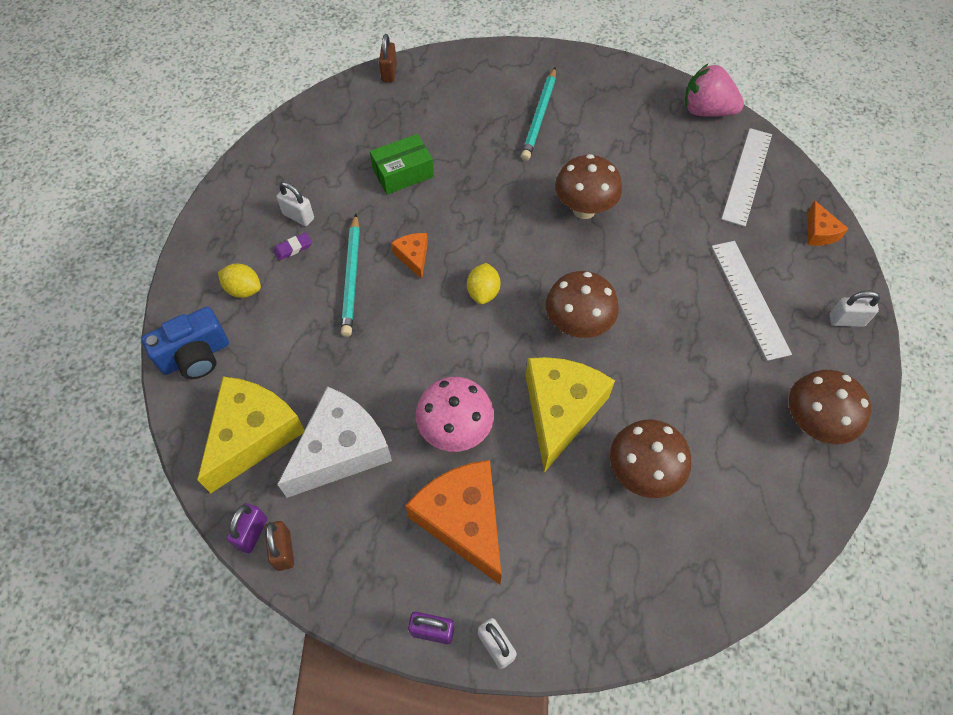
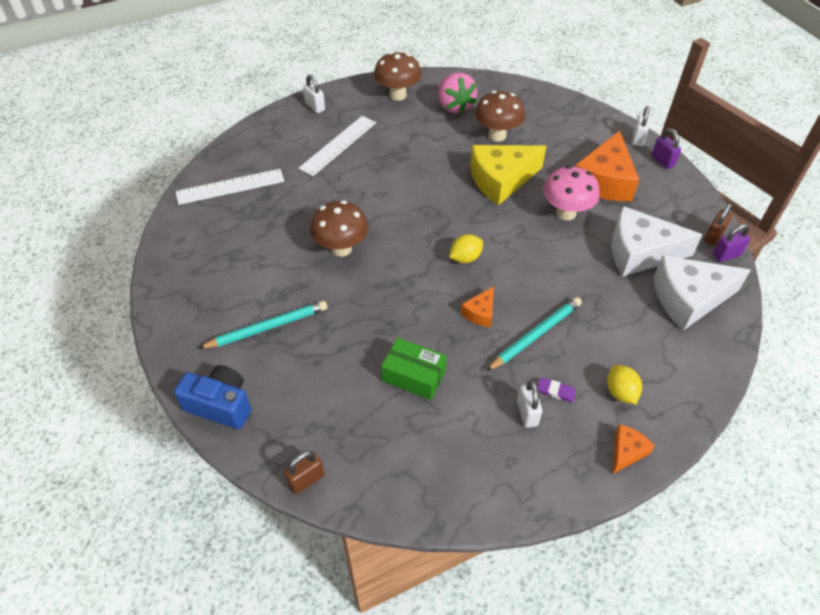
camera: 130 degrees left, 10 degrees down
blue camera [141,307,229,379] -> blue camera moved to [174,365,251,429]
yellow cheese [197,376,305,493] -> white cheese [654,255,751,330]
brown mushroom [546,271,619,338] -> none
pink strawberry [685,64,744,117] -> pink strawberry moved to [438,73,477,114]
orange cheese [808,201,849,246] -> orange cheese moved to [613,424,655,474]

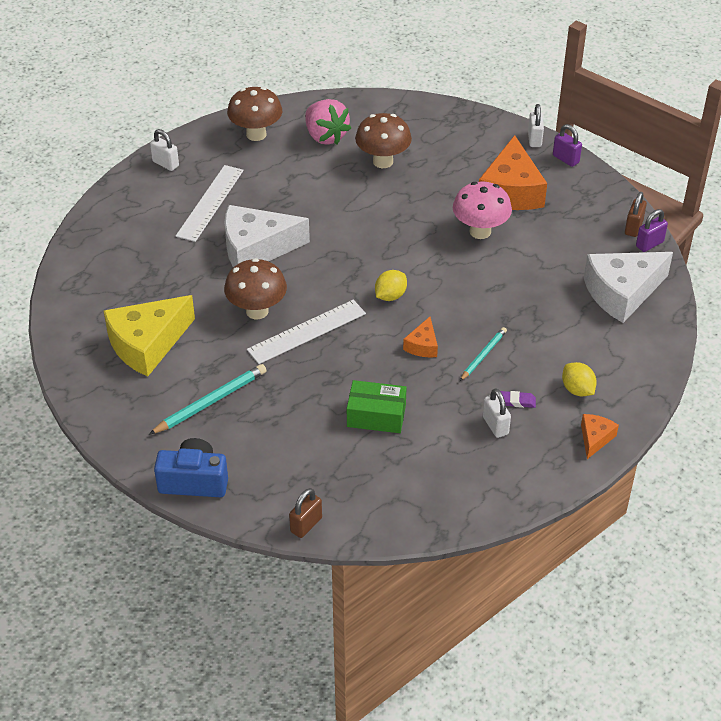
camera: 15 degrees left, 5 degrees down
white ruler [176,169,284,205] -> white ruler moved to [247,300,366,364]
yellow cheese [470,145,546,205] -> yellow cheese moved to [104,295,195,377]
turquoise pencil [486,297,582,371] -> turquoise pencil [460,327,507,381], size x0.63
white cheese [611,206,703,277] -> white cheese moved to [224,205,310,267]

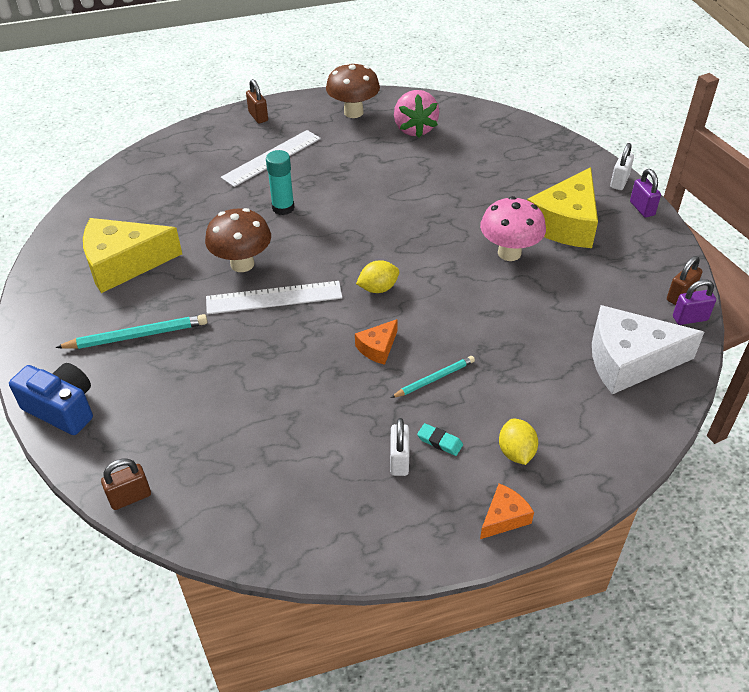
camera: 25 degrees right, 0 degrees up
white padlock [150,129,179,171] -> brown padlock [246,79,268,123]
white cheese [224,205,310,267] -> turquoise glue stick [266,150,295,215]
green box [347,380,407,433] -> none
brown mushroom [355,113,412,168] -> none
orange cheese [479,135,547,210] -> yellow cheese [527,167,598,248]
purple eraser [500,391,536,408] -> turquoise eraser [417,423,463,456]

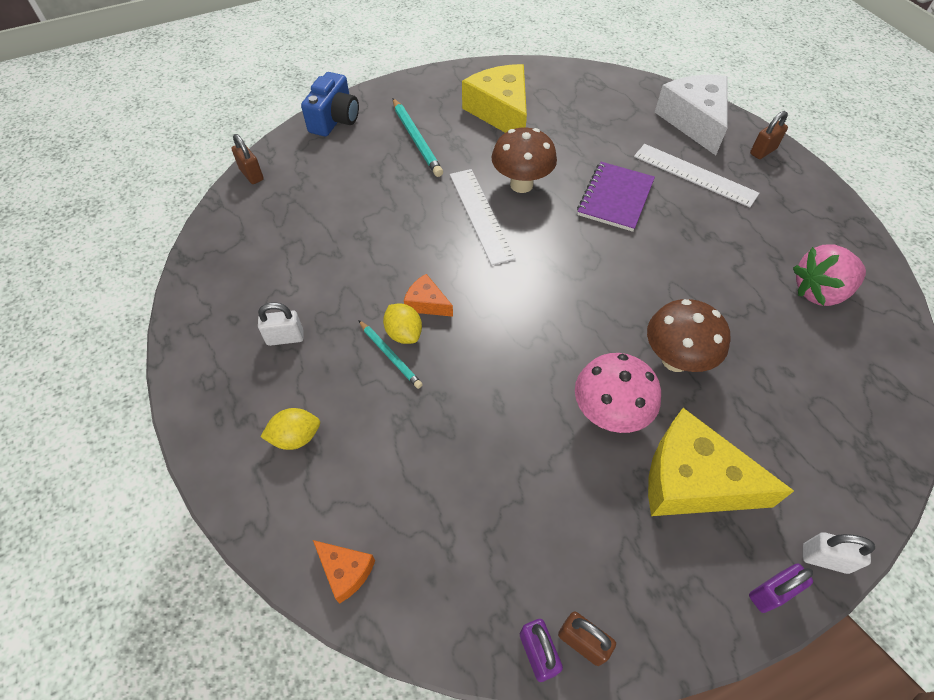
camera: 80 degrees right, 10 degrees up
turquoise glue stick [266,150,295,215] -> purple notebook [577,162,655,232]
brown mushroom [326,63,380,118] -> brown mushroom moved to [647,299,730,372]
yellow lemon [356,260,399,293] -> yellow lemon moved to [383,303,422,344]
turquoise eraser [417,423,463,456] -> none
orange cheese [480,484,534,539] -> orange cheese moved to [313,540,375,604]
white cheese [592,305,704,394] -> white cheese moved to [655,75,727,155]

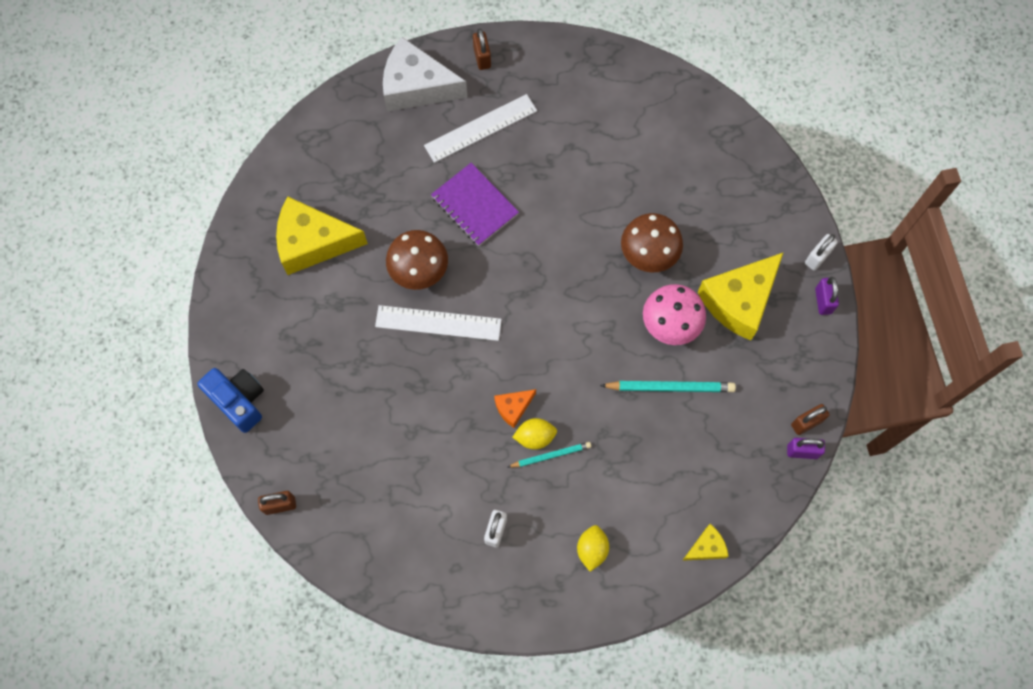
camera: 65 degrees left, 15 degrees up
orange cheese [313,540,375,604] -> yellow cheese [682,524,729,561]
turquoise pencil [393,98,443,177] -> turquoise pencil moved to [600,381,736,392]
pink strawberry [793,245,866,306] -> none

